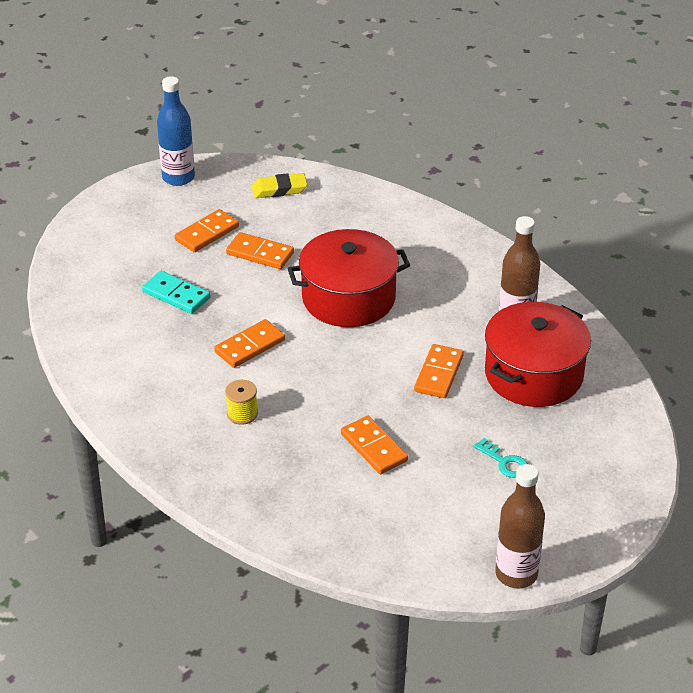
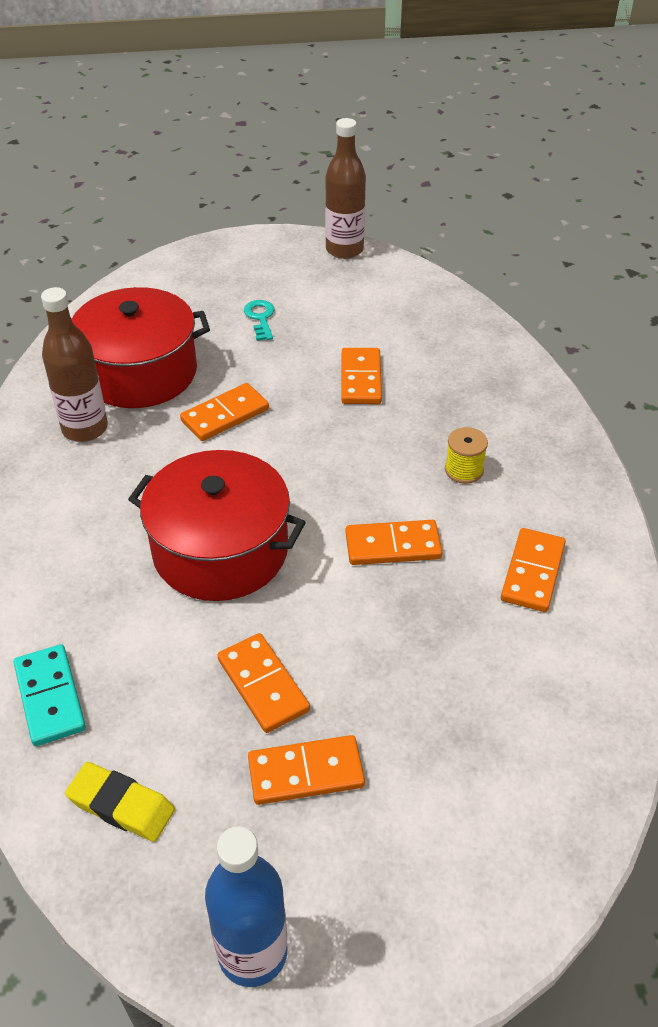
camera: 145 degrees left, 5 degrees up
turquoise domino [142,271,211,314] -> turquoise domino moved to [14,644,86,746]
none -> orange domino [501,528,566,612]

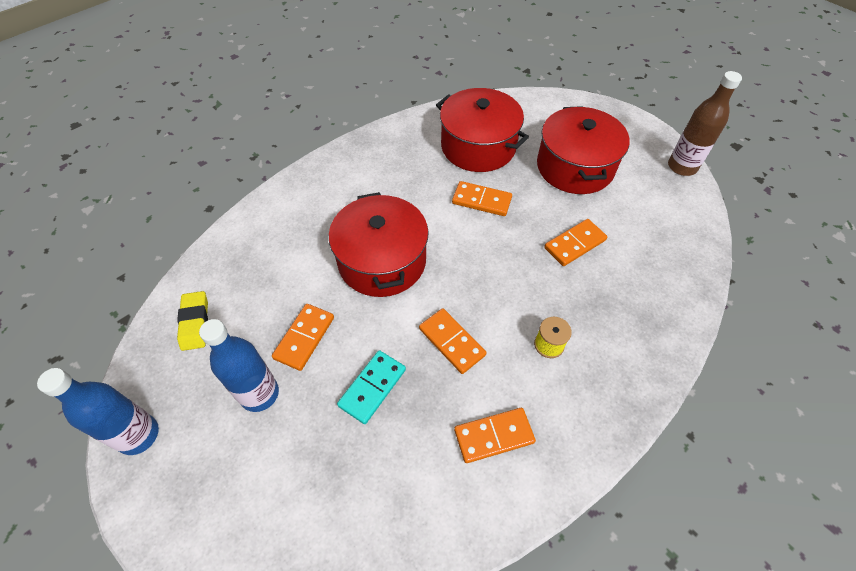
camera: 55 degrees right, 10 degrees up
turquoise domino [14,644,86,746] -> turquoise domino moved to [337,350,406,424]
brown bottle [41,287,108,442] -> none
turquoise key [244,300,275,341] -> red pot [537,106,630,194]
orange domino [248,735,365,805] -> blue bottle [199,319,279,412]

